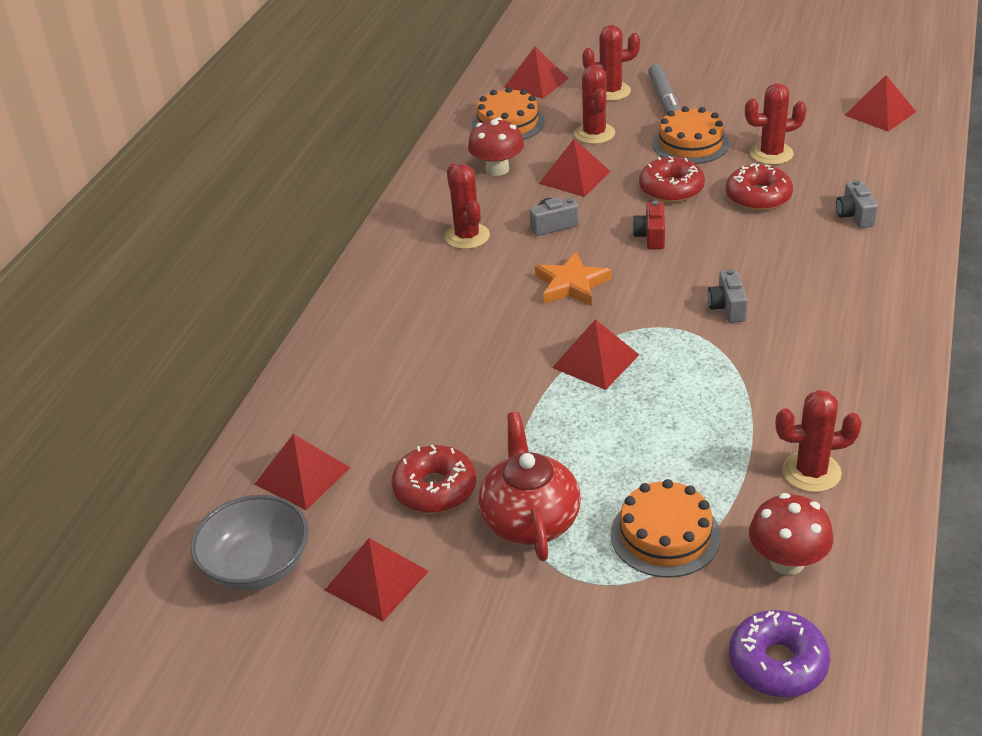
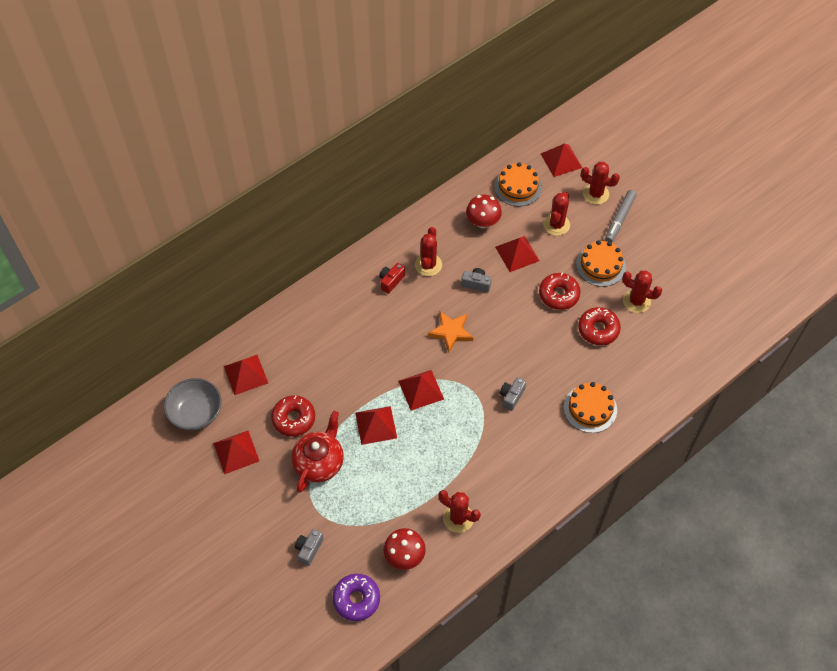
camera: 30 degrees right, 20 degrees up
orange cake [611,479,721,578] -> orange cake moved to [564,382,617,433]
red camera [632,201,665,250] -> red camera moved to [379,263,405,294]
grey camera [836,180,878,228] -> grey camera moved to [295,529,324,566]
red pyramid [845,75,916,131] -> red pyramid moved to [355,406,397,445]

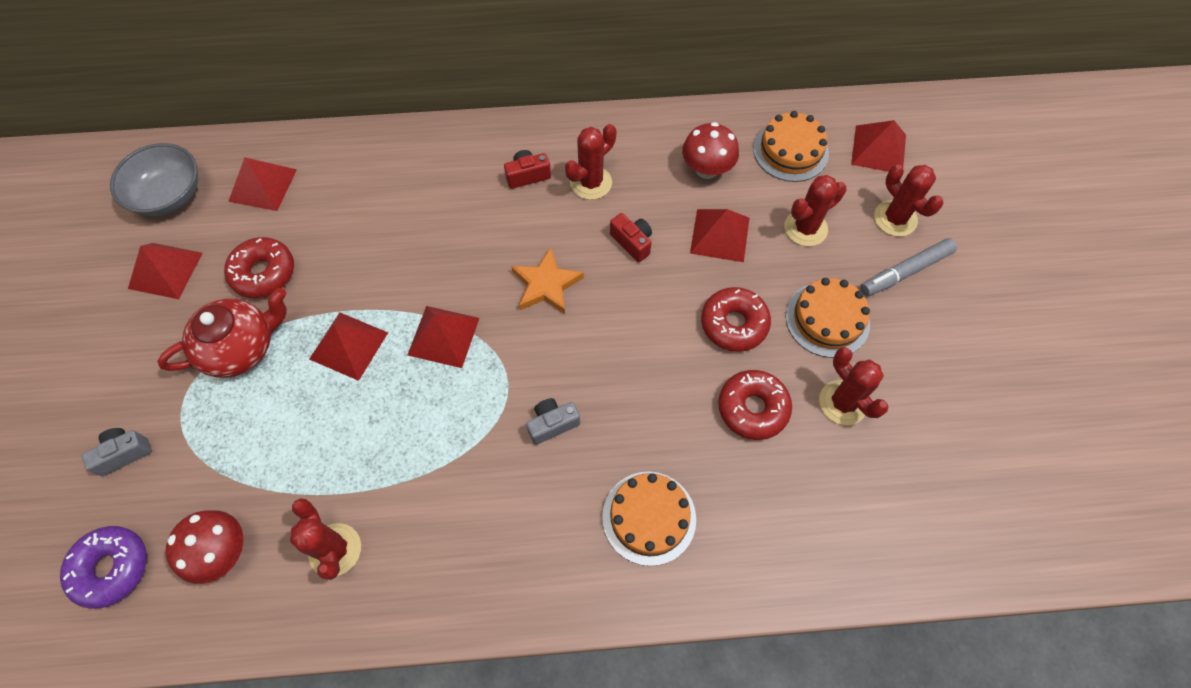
camera: 35 degrees right, 5 degrees up
grey camera [461,268,492,292] -> red camera [610,213,652,262]

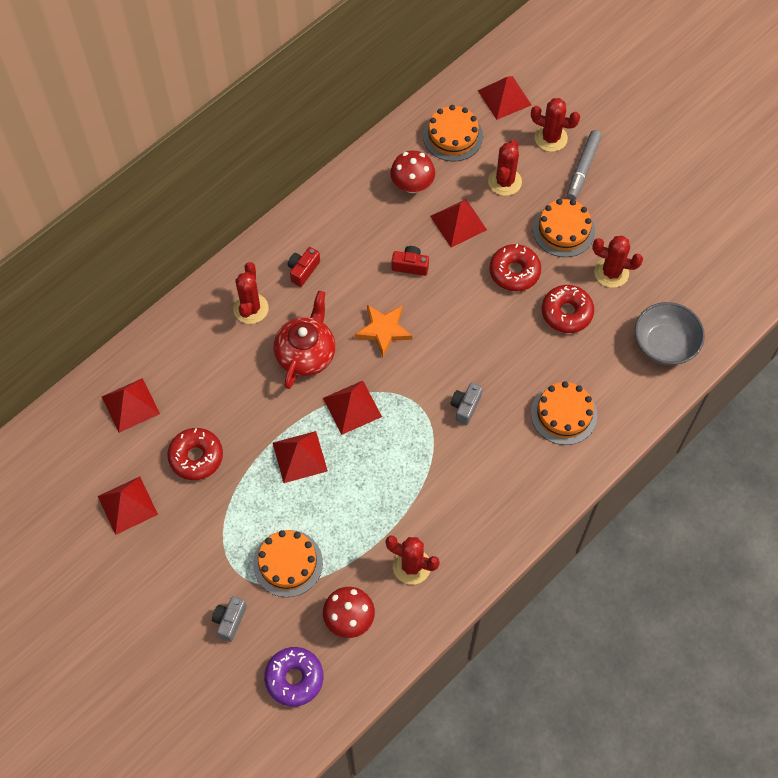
camera: 40 degrees left, 0 degrees up
grey bowl [110,143,198,216] -> grey bowl moved to [635,302,705,365]
red teapot [157,288,287,378] -> red teapot moved to [274,291,335,389]
red cactus [565,124,617,200] -> red cactus moved to [233,262,269,324]
none -> orange cake [253,530,323,597]

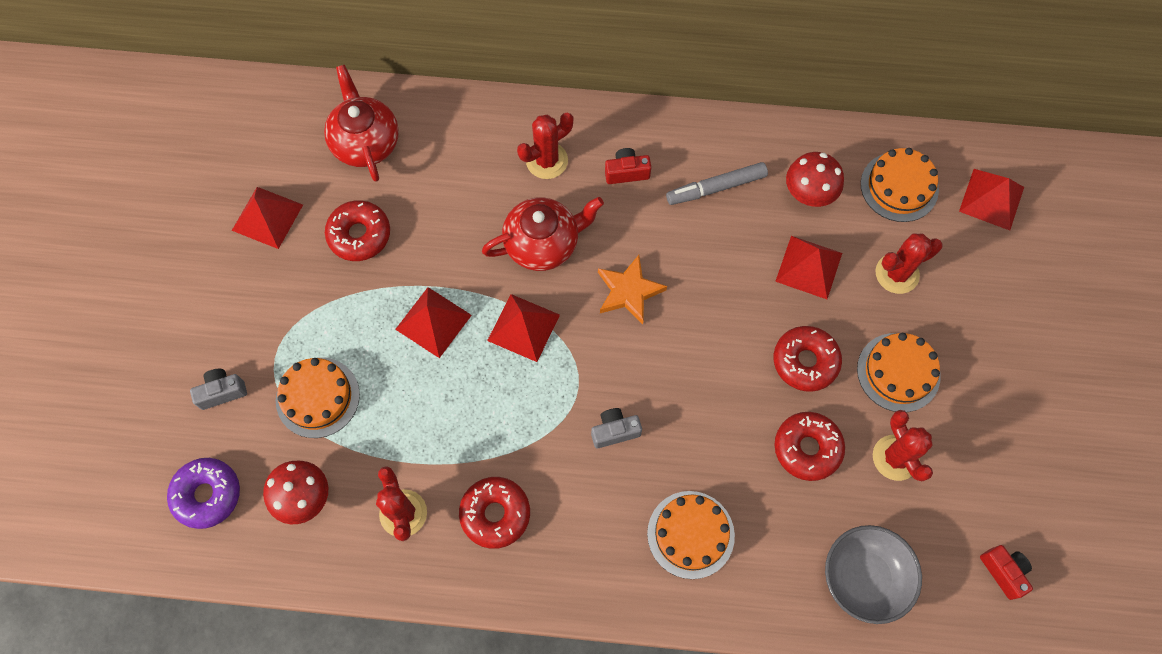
camera: 50 degrees right, 5 degrees up
red pyramid [102,378,160,433] -> red teapot [324,65,399,182]
red camera [392,246,429,276] -> red camera moved to [980,545,1033,600]
red cactus [531,98,580,152] -> none
grey marker [567,130,602,200] -> grey marker moved to [666,162,768,205]
none -> red donut [459,477,530,549]

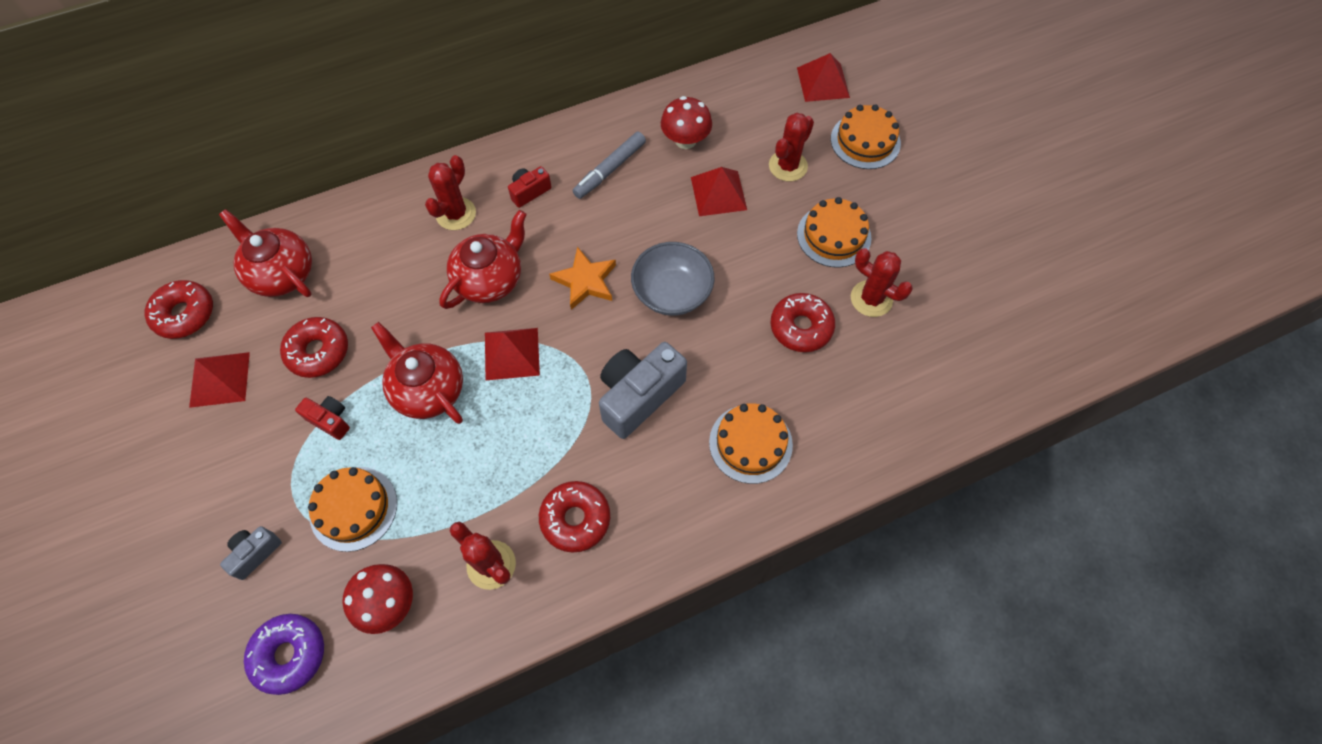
camera: 30 degrees left, 5 degrees down
red pyramid [395,287,472,358] -> red teapot [371,322,463,424]
grey camera [591,408,642,448] -> grey camera [599,342,687,439], size x1.97
red donut [774,326,842,392] -> red donut moved to [145,280,213,339]
grey bowl [825,525,922,624] -> grey bowl moved to [631,242,715,316]
orange cake [861,148,939,222] -> orange cake moved to [831,104,901,169]
red camera [980,545,1033,600] -> red camera moved to [295,396,350,440]

